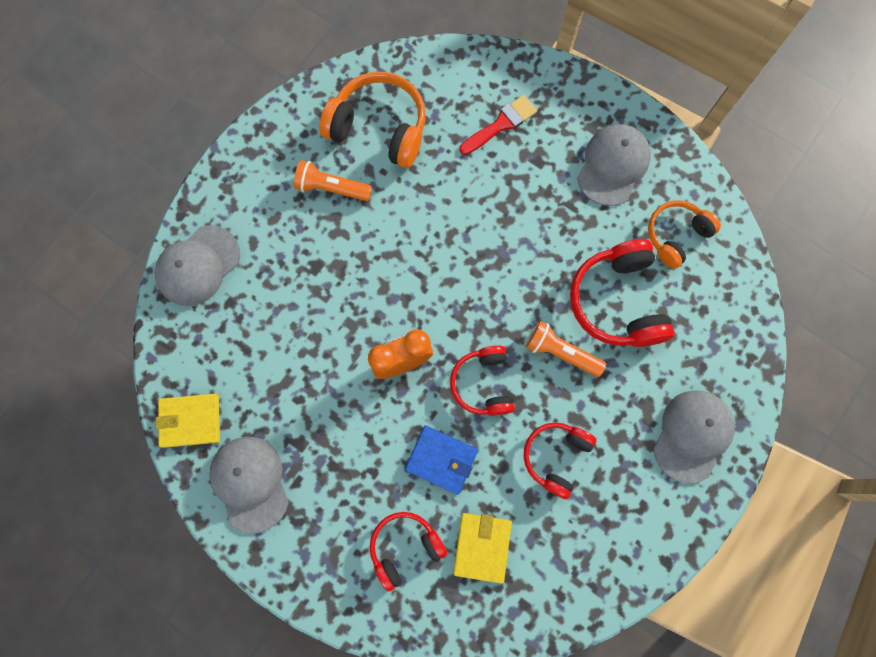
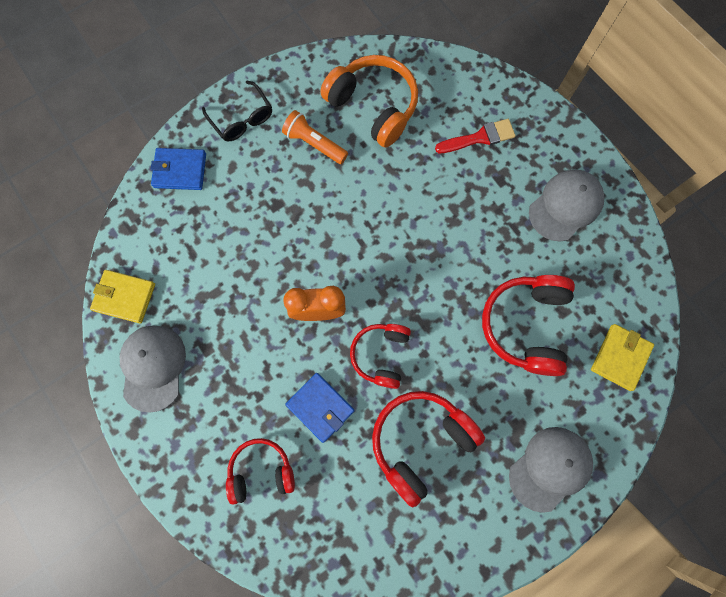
camera: 20 degrees right, 0 degrees up
grey cap [155,225,240,306] -> blue wallet [151,148,206,190]
yellow wallet [453,513,512,584] -> yellow wallet moved to [591,324,654,391]
red headphones [523,422,597,499] -> red headphones [372,391,485,507], size x1.56
orange flashlight [526,321,606,377] -> none
orange headphones [648,200,721,269] -> none
none -> black glasses [202,81,272,142]

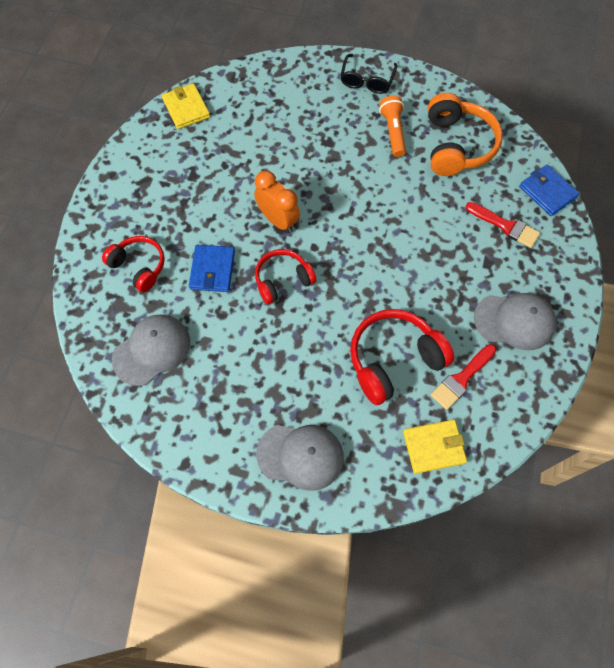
camera: 50 degrees right, 10 degrees down
grey cap [120,325,186,413] -> grey cap moved to [112,315,190,386]
blue wallet [151,148,206,190] -> blue wallet moved to [519,164,579,216]
red headphones [372,391,485,507] -> none
none -> red brush [431,344,496,410]

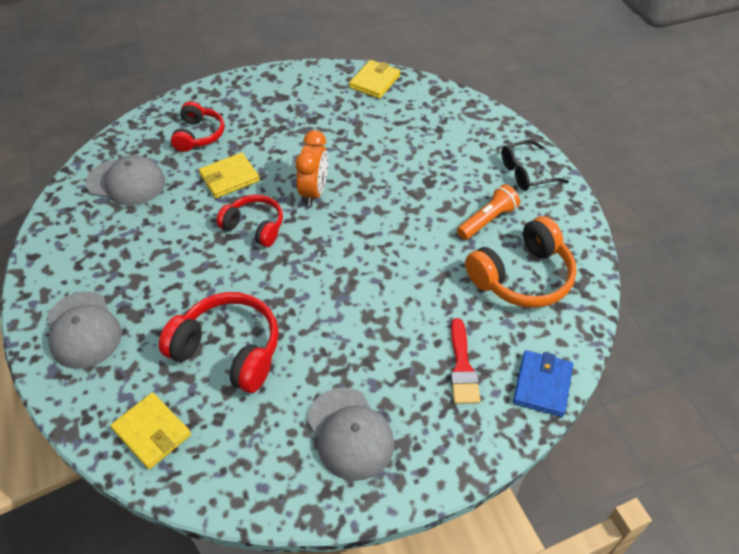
camera: 55 degrees right, 15 degrees down
blue wallet [189,245,235,292] -> yellow wallet [199,153,260,198]
red brush [431,344,496,410] -> none

